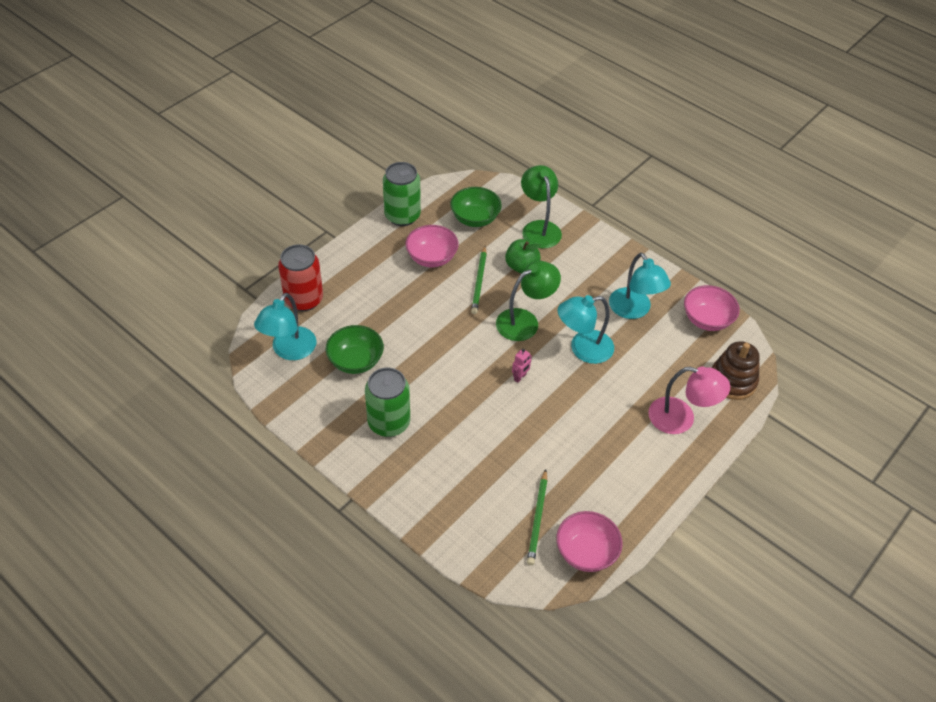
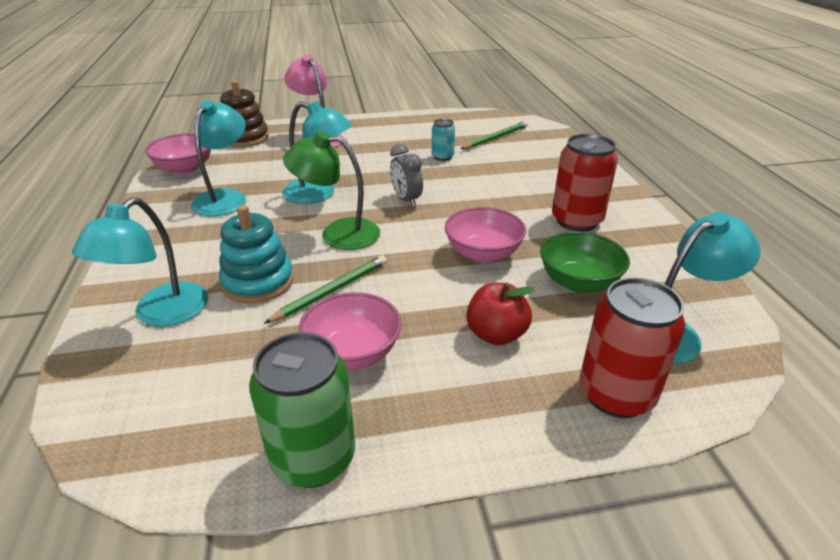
camera: 140 degrees left, 15 degrees down
green can [365,368,410,437] -> red can [552,134,618,232]
green bowl [450,187,502,227] -> none
green apple [505,239,541,273] -> turquoise stacking toy [219,205,294,304]
pink robot [512,349,532,383] -> grey clock [390,144,423,207]
green lamp [521,165,562,249] -> turquoise lamp [72,197,208,327]
pink bowl [556,511,623,572] -> pink bowl moved to [445,207,526,263]
none -> turquoise can [432,119,455,161]
none -> red apple [466,283,535,345]

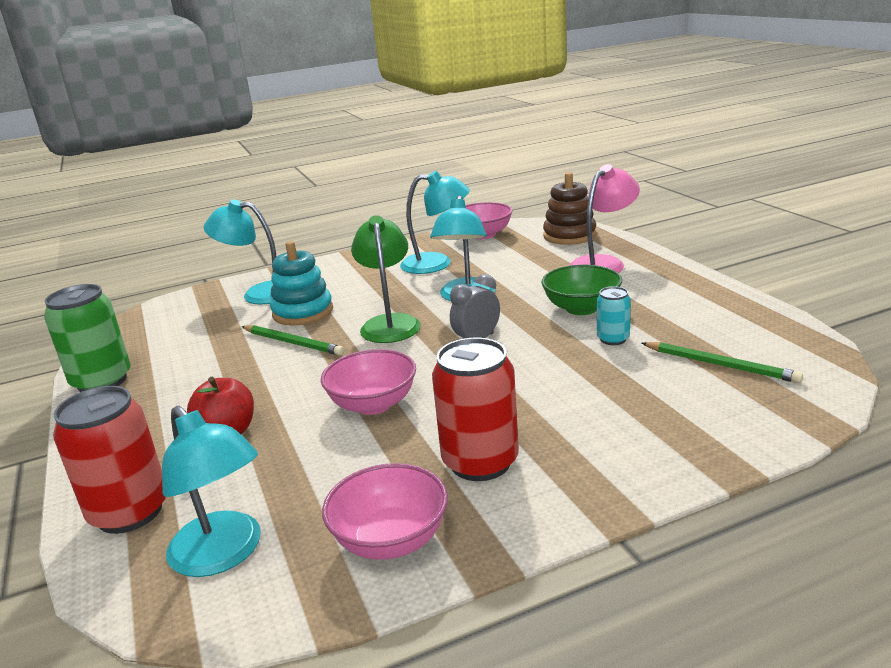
camera: 80 degrees right, 10 degrees down
pink bowl [298,292,402,370] -> pink bowl moved to [322,463,448,560]
green bowl [540,231,630,293] -> green bowl moved to [541,265,622,315]

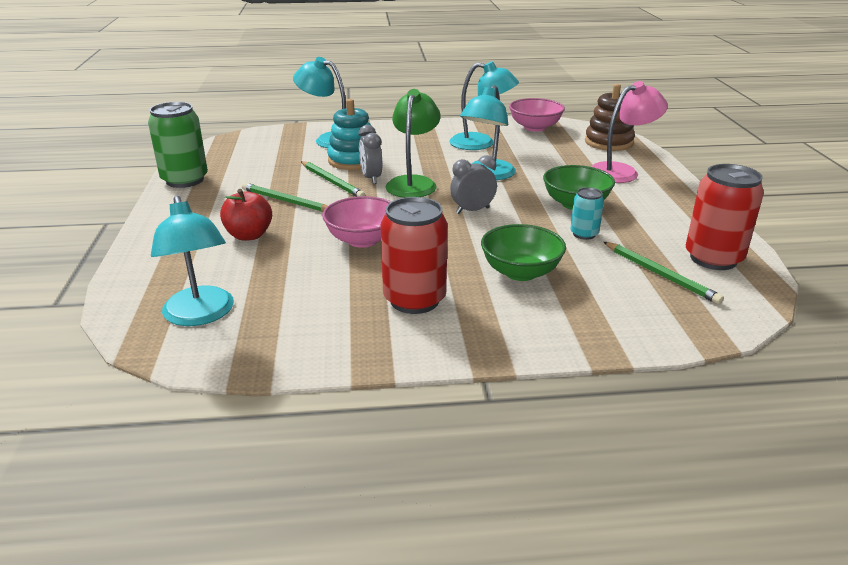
camera: 15 degrees right, 5 degrees up
red can [53,386,166,534] -> red can moved to [686,164,764,270]
pink bowl [322,463,448,560] -> none
none -> green pencil [242,183,327,212]
none -> grey clock [359,125,382,184]
none -> green bowl [481,224,566,281]

